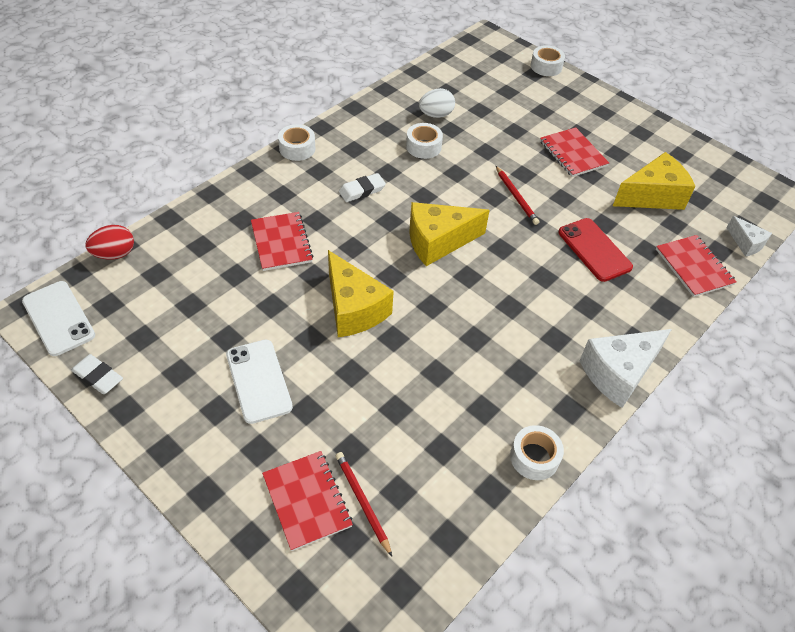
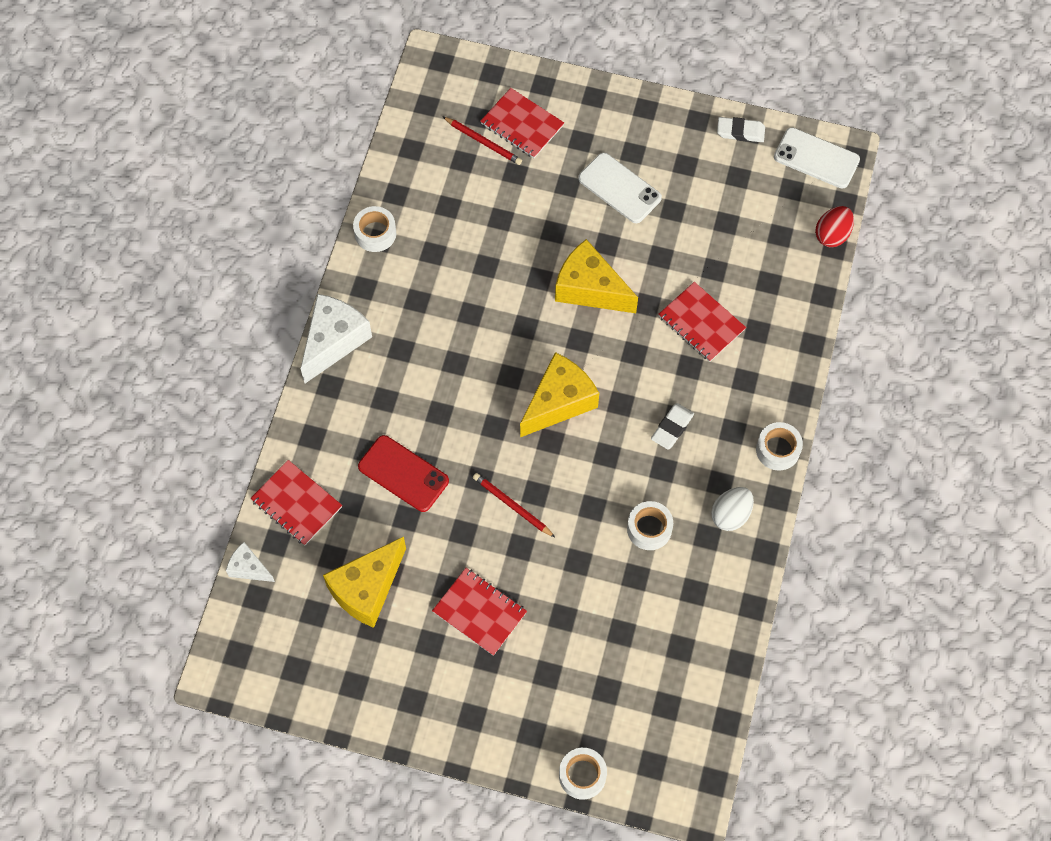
camera: 155 degrees right, 15 degrees up
white egg [419,88,455,118] -> white egg moved to [711,487,754,531]

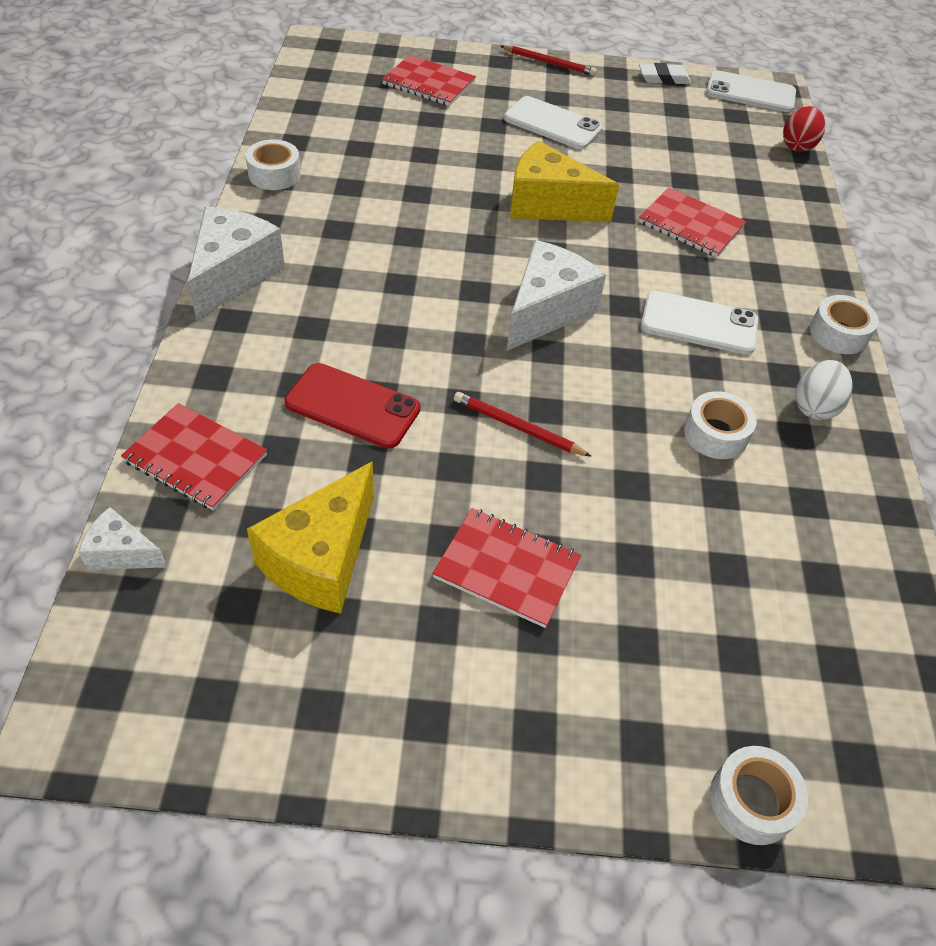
camera: 15 degrees left, 15 degrees down
red pencil [442,116,522,165] -> red pencil moved to [501,45,597,76]
yellow cheese [520,352,599,437] -> white cheese [507,240,606,351]
white eraser [651,403,694,449] -> white phone [641,291,758,355]

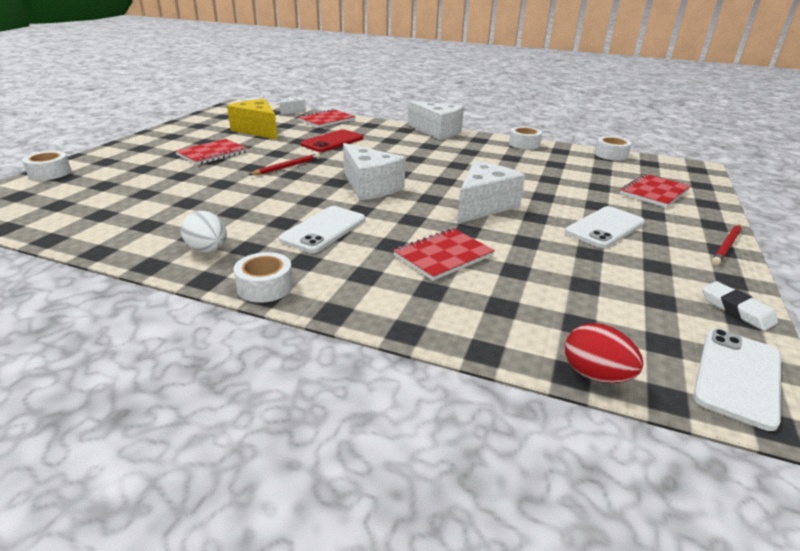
camera: 110 degrees right, 20 degrees down
yellow cheese [510,141,619,222] -> white cheese [457,161,525,224]
white eraser [639,63,691,85] -> white eraser turned 45 degrees counterclockwise [702,281,778,331]
white tape [684,391,757,459] -> white tape moved to [595,136,632,161]

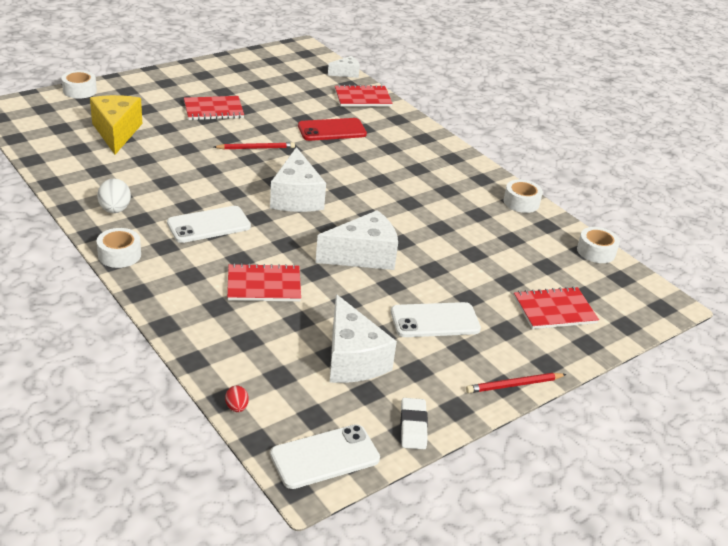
camera: 30 degrees right, 5 degrees up
yellow cheese [227,99,278,140] -> yellow cheese moved to [90,95,143,155]
white cheese [408,101,464,140] -> white cheese moved to [330,294,397,383]
red egg [565,323,644,383] -> red egg [225,386,249,412], size x0.57

